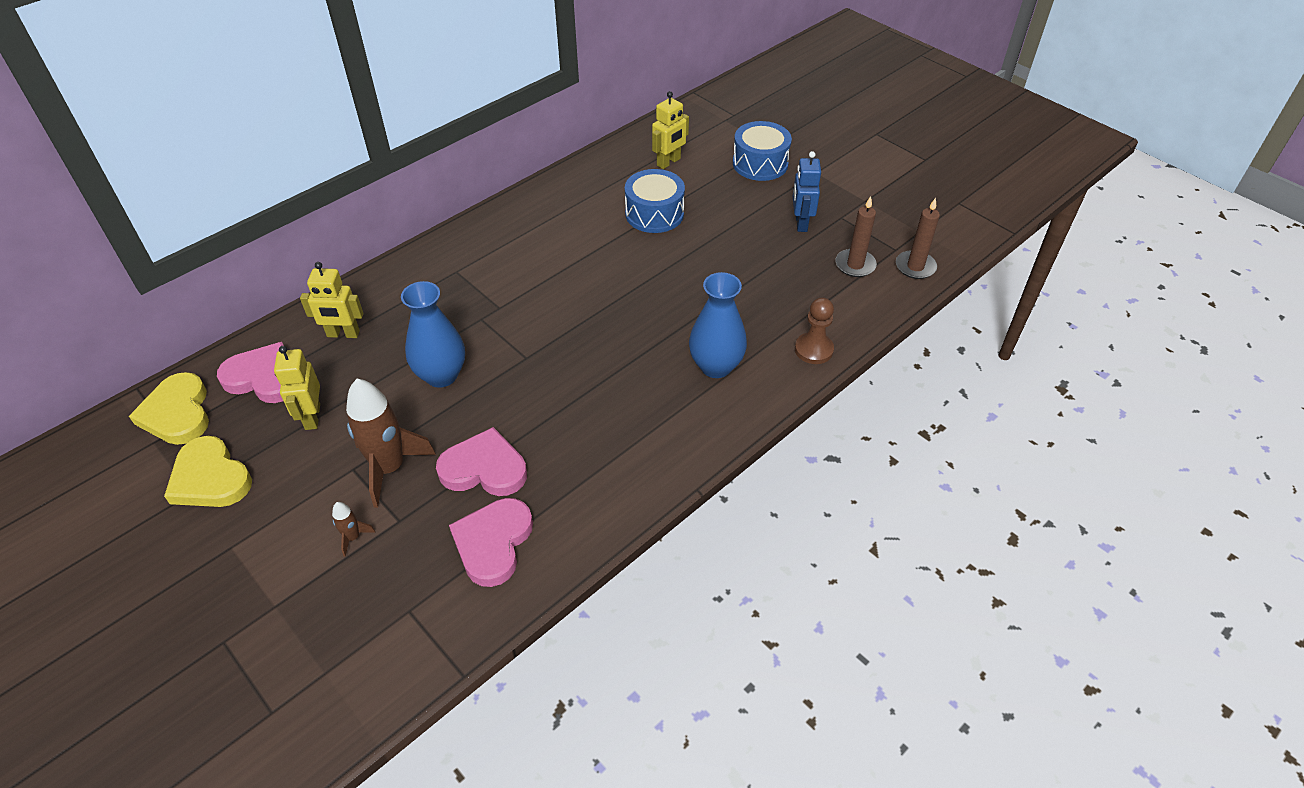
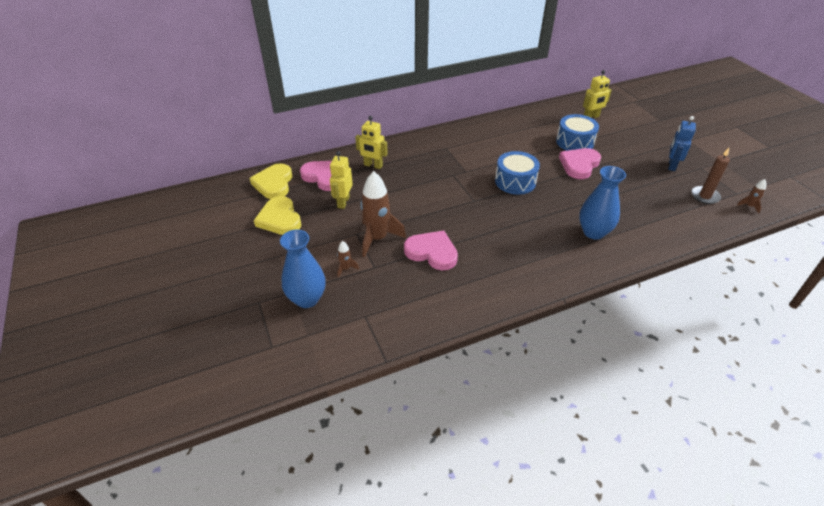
camera: 20 degrees right, 5 degrees down
blue vase [401,281,465,388] -> blue vase moved to [280,230,326,308]
pink heart [449,498,533,587] -> pink heart moved to [559,148,601,179]
blue drum [733,121,792,181] -> blue drum moved to [495,151,540,195]
brown pawn [795,297,834,364] -> none
brown candle [896,198,940,279] -> brown rocket [737,179,766,214]

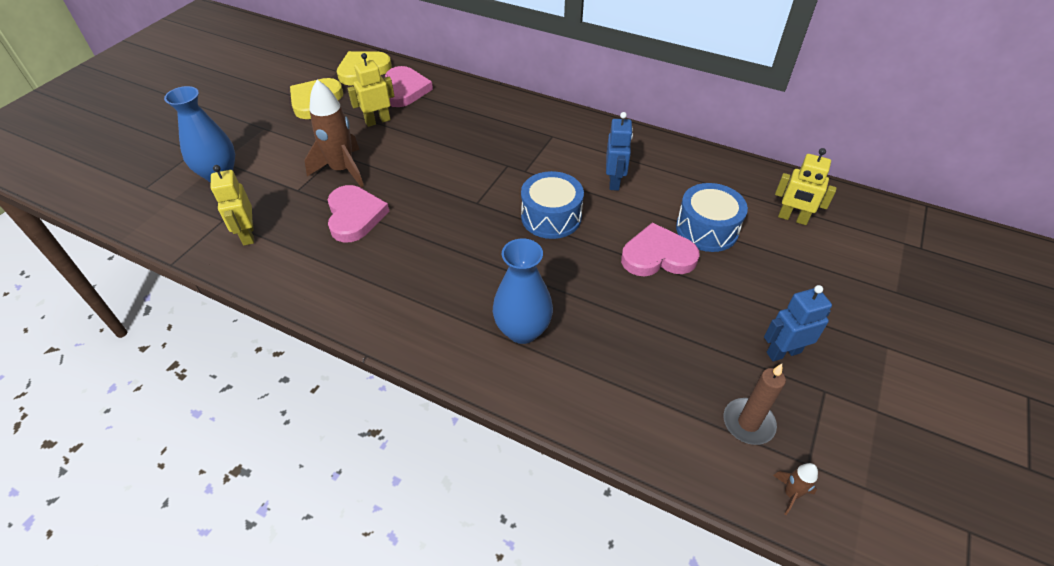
camera: 50 degrees right, 5 degrees up
brown rocket [337,241,359,278] -> none
yellow robot [355,116,388,169] -> yellow robot moved to [211,165,254,246]
none -> blue robot [606,112,633,191]

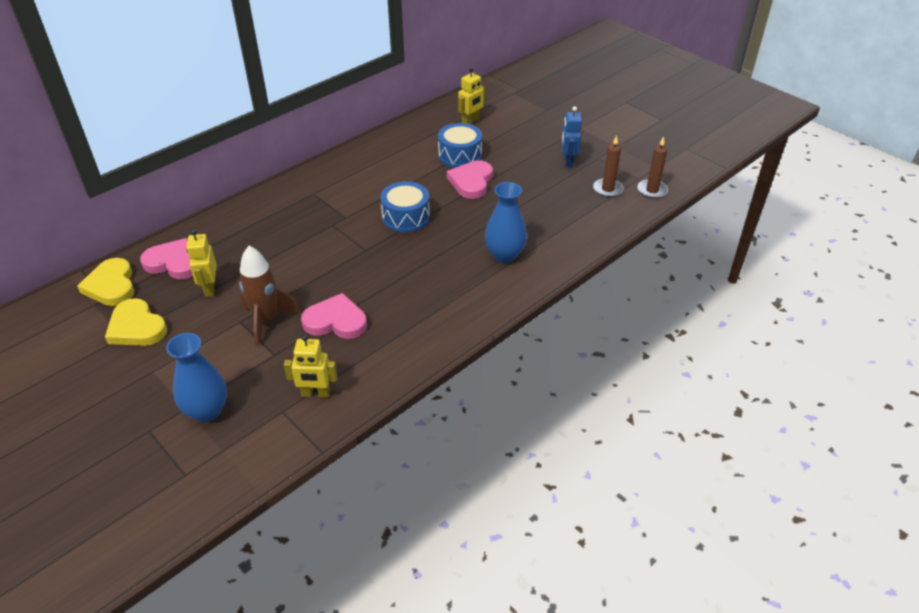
camera: 70 degrees left, 5 degrees down
blue robot [606,112,633,191] -> none
brown rocket [773,463,818,515] -> brown candle [638,136,668,199]

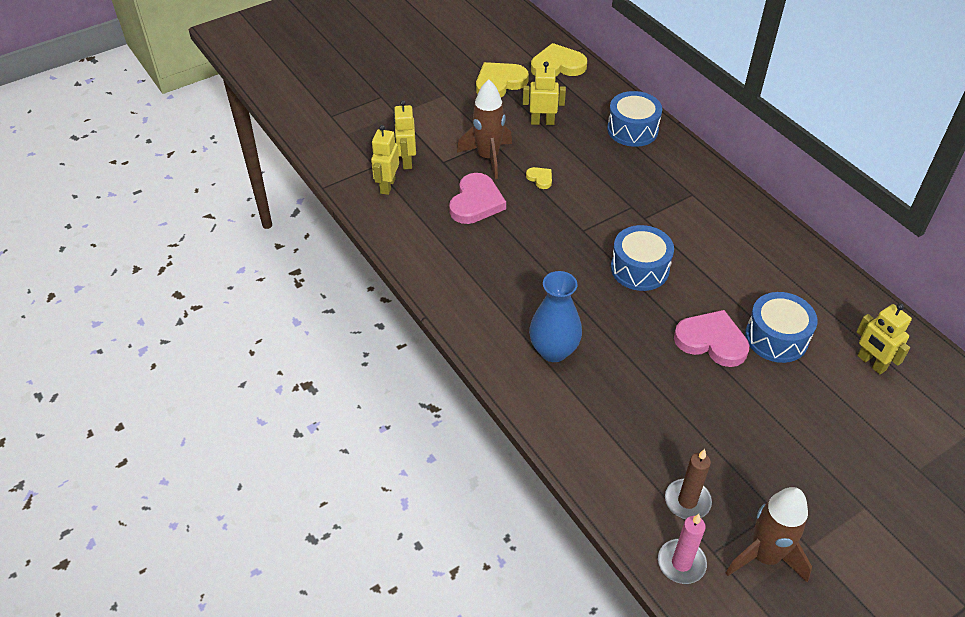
camera: 100 degrees right, 5 degrees up
pink heart [140,238,193,279] -> none
blue vase [166,333,227,422] -> none
blue robot [562,106,582,168] -> none
brown candle [638,136,668,199] -> pink candle [658,514,707,584]
none -> yellow robot [394,100,416,169]
none -> yellow heart [526,167,552,189]
none -> blue drum [607,91,662,147]
none -> brown rocket [726,487,812,582]

